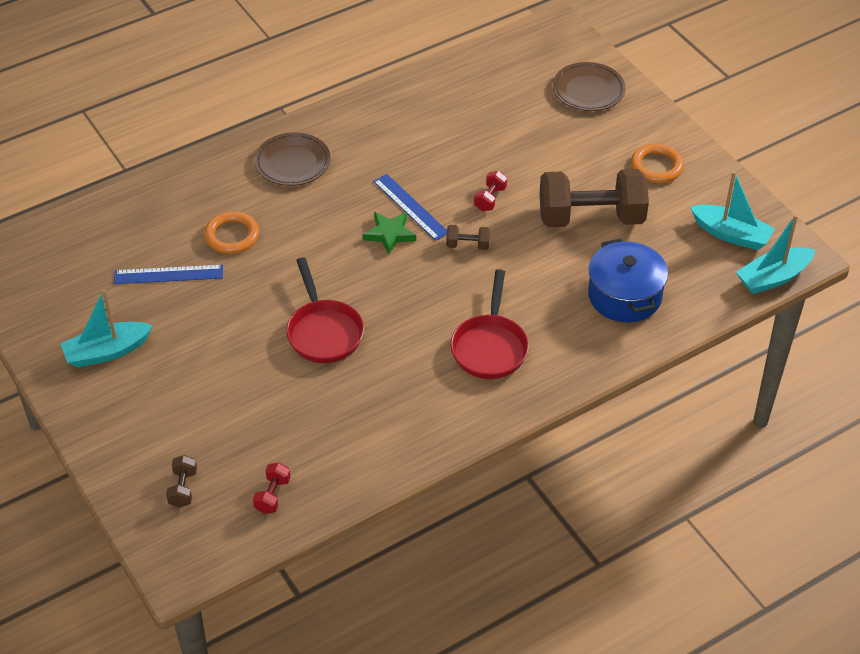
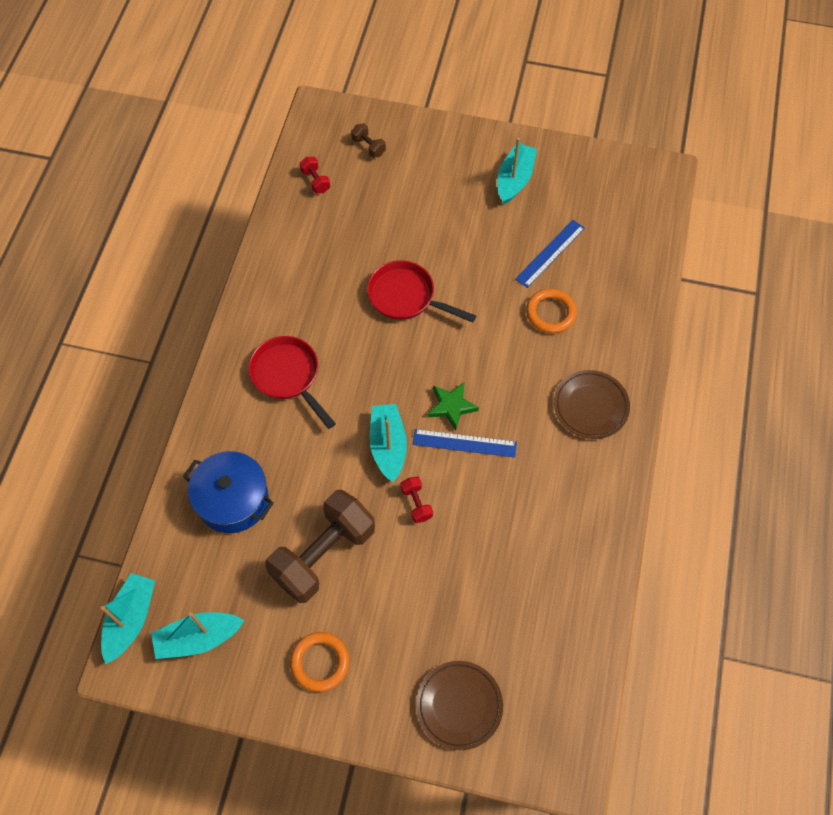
camera: 135 degrees right, 15 degrees up
brown dumbbell [446,225,490,250] -> turquoise boat [369,404,407,482]

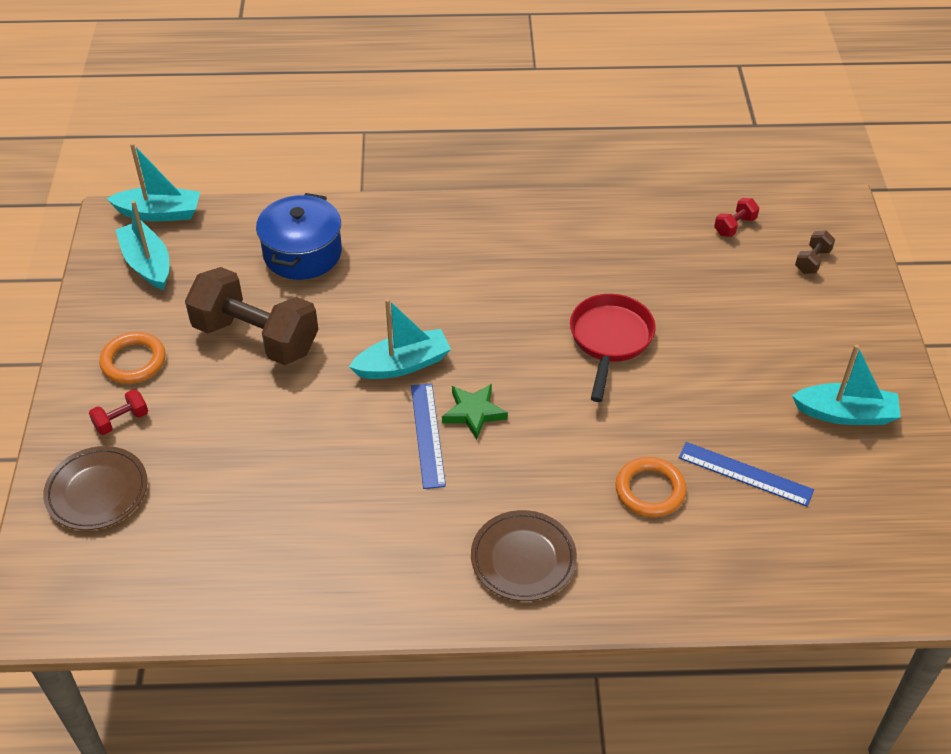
camera: 75 degrees right, 15 degrees down
red pan [248,336,336,429] -> none
red dumbbell [400,477,433,523] -> red dumbbell moved to [89,389,148,435]

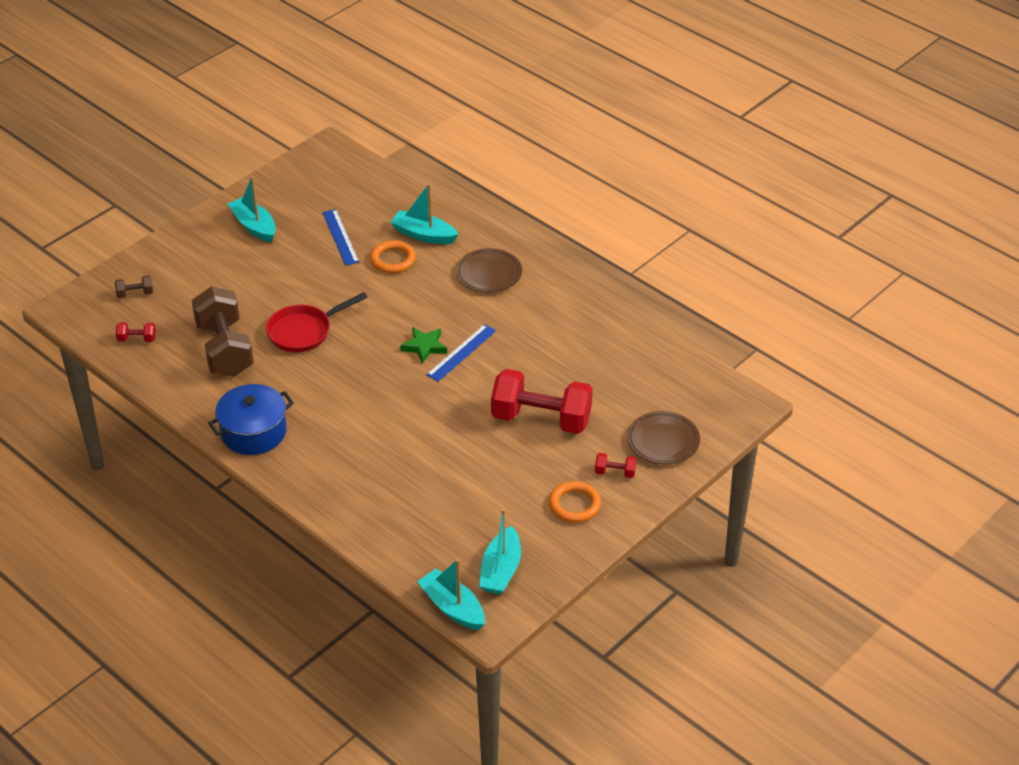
camera: 135 degrees left, 5 degrees down
brown dumbbell [185,267,318,365] -> brown dumbbell moved to [192,286,254,377]
blue pot [256,193,342,280] -> blue pot moved to [208,384,294,455]
turquoise boat [349,299,451,379] -> turquoise boat moved to [390,183,459,244]
none -> red dumbbell [491,369,593,434]

